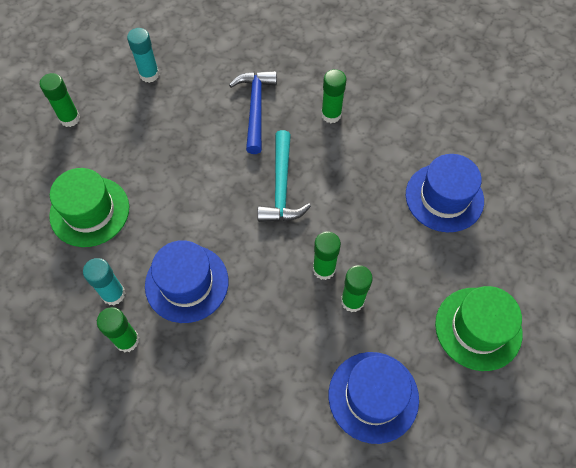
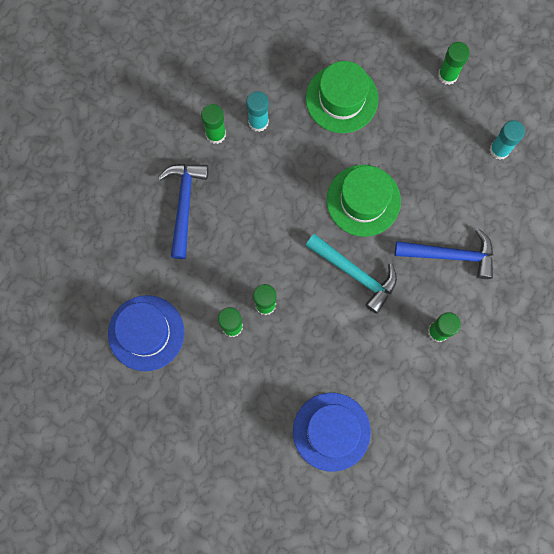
camera: 95 degrees right, 15 degrees up
blue hat [145,240,229,323] -> none
turquoise hammer [257,130,311,222] -> turquoise hammer turned 150 degrees counterclockwise [306,234,397,314]
green hat [435,286,523,371] -> green hat moved to [327,165,401,237]
none -> blue hammer [158,164,209,259]

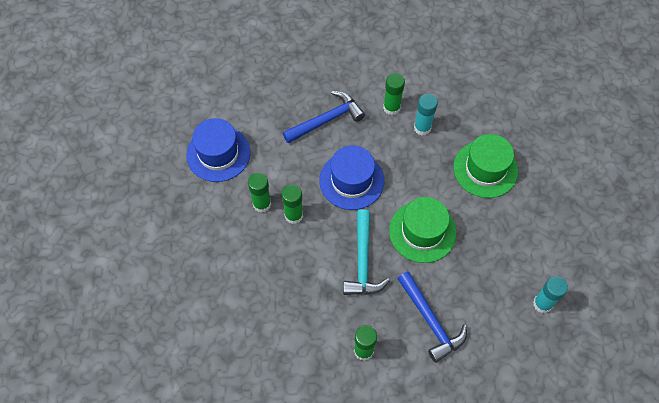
camera: 55 degrees right, 15 degrees down
blue hat [293,393,371,472] -> blue hat moved to [319,146,384,210]
green glue stick [438,42,470,85] -> none

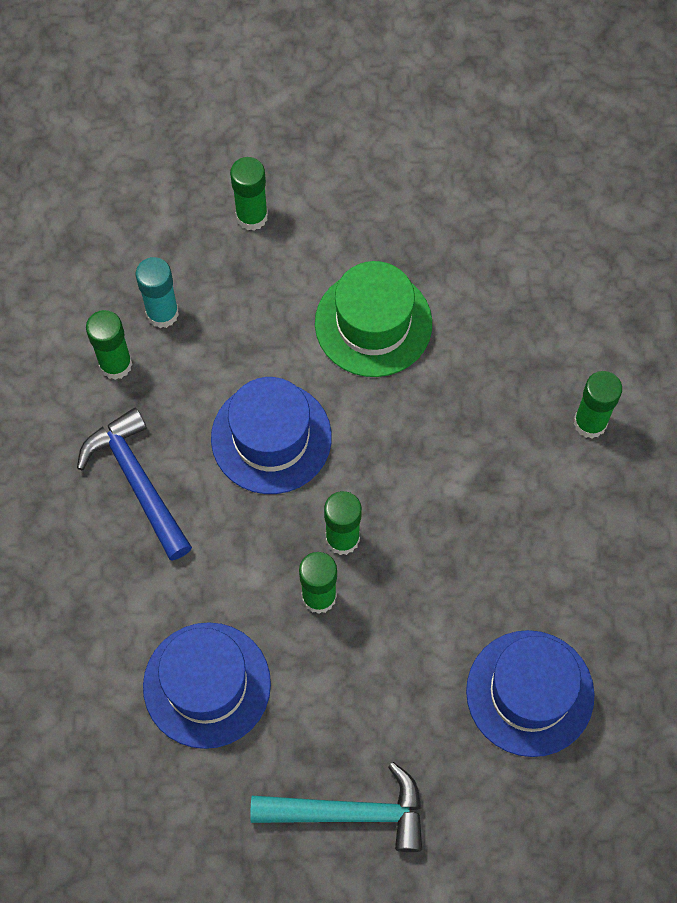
camera: 90 degrees left, 5 degrees up
turquoise hammer [343,209,390,295] -> turquoise hammer moved to [250,762,422,852]
blue hammer [397,271,467,363] -> none
green hat [453,134,518,198] -> green glue stick [230,157,268,231]
turquoise glue stick [533,276,568,313] -> none
none -> blue hat [466,630,595,757]

